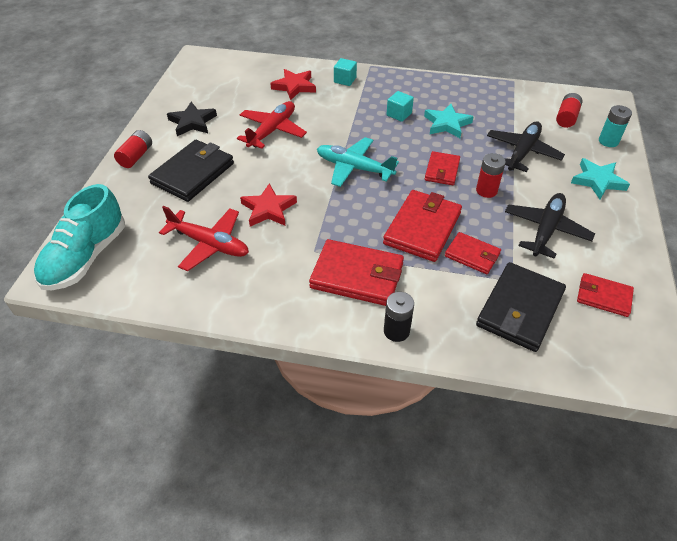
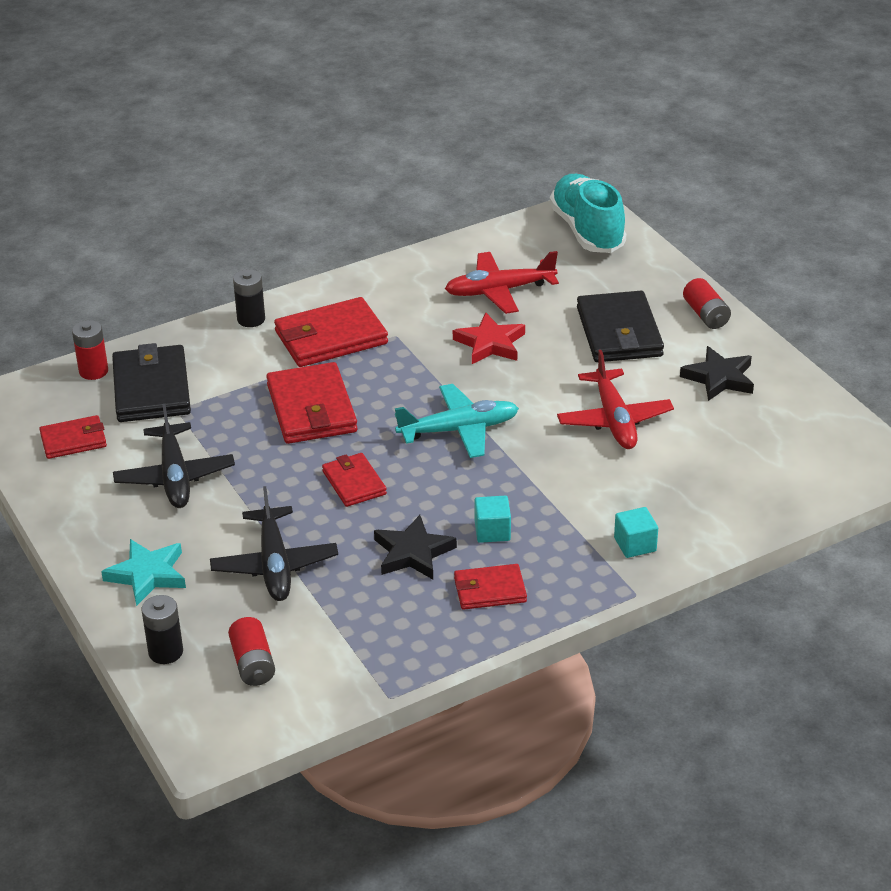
camera: 140 degrees right, 10 degrees down
red star [270,69,316,100] -> none
turquoise star [424,104,474,138] -> black star [374,515,457,579]
red wallet [445,232,501,274] -> red wallet moved to [454,564,527,610]
red battery [476,153,506,198] -> red battery moved to [72,320,108,380]
turquoise battery [599,105,632,147] -> black battery [142,595,183,664]

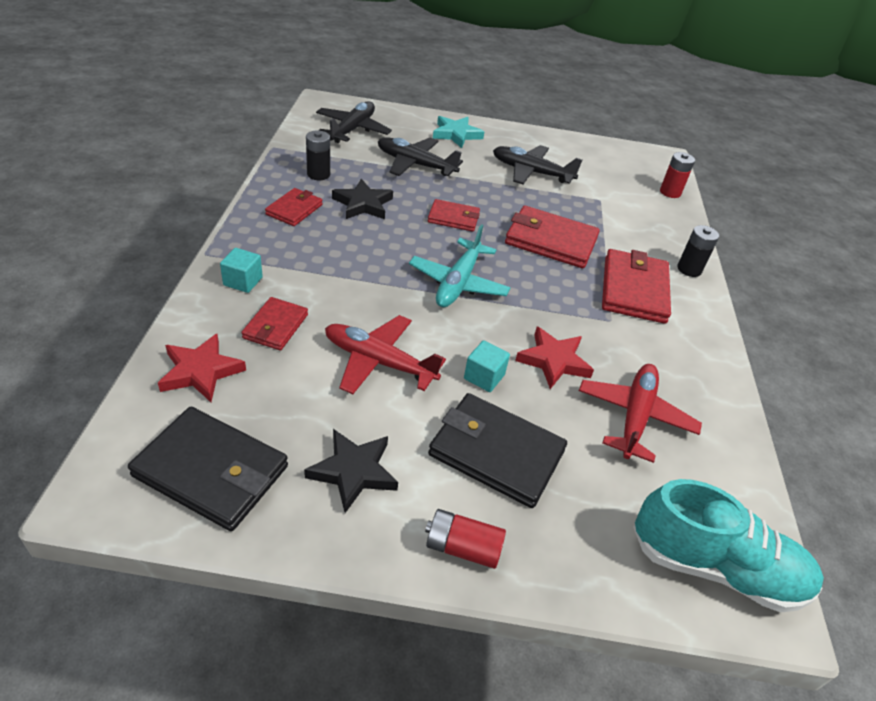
camera: 120 degrees right, 5 degrees up
red wallet [39,415,107,459] -> red wallet moved to [242,297,308,351]
black wallet [112,343,191,422] -> black wallet moved to [128,407,288,531]
black battery [142,595,183,664] -> black battery moved to [306,130,330,180]
red battery [228,617,275,686] -> black plane [316,101,392,143]
turquoise cube [475,496,511,543] -> turquoise cube moved to [464,340,510,392]
none -> red star [158,334,246,402]

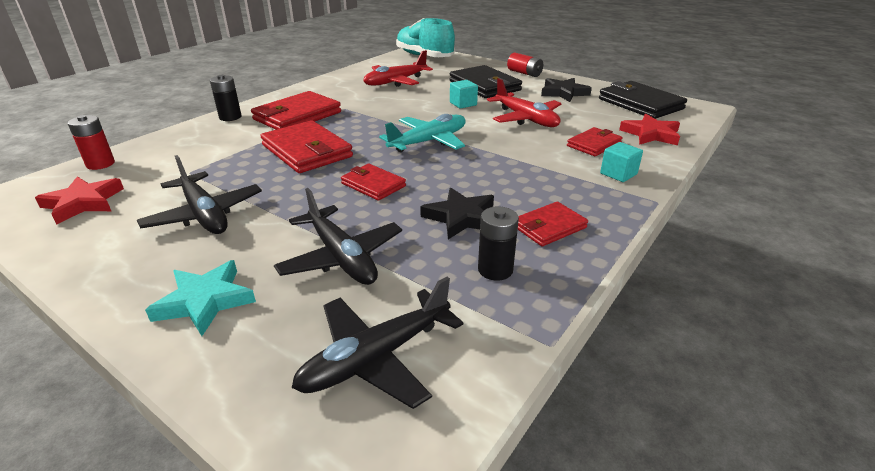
camera: 145 degrees left, 10 degrees down
red star [515,327,594,389] -> red star moved to [35,176,124,224]

